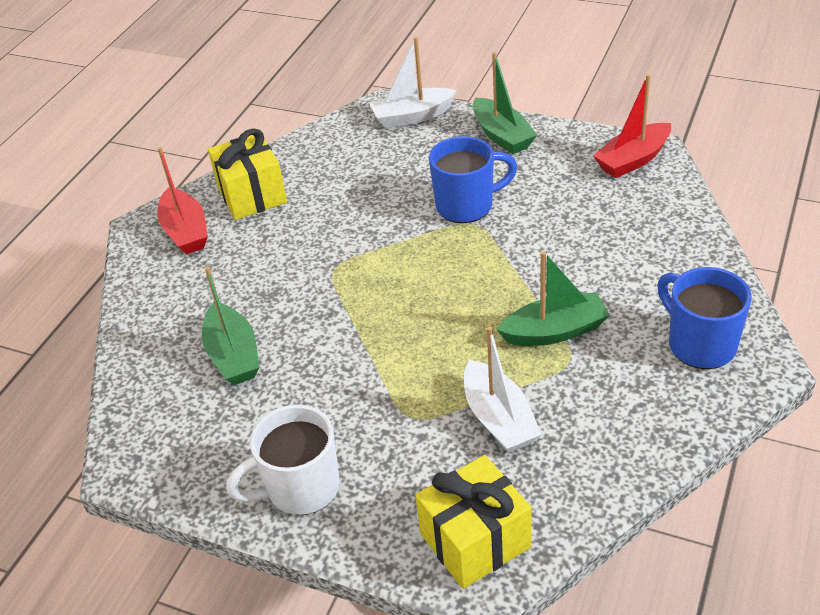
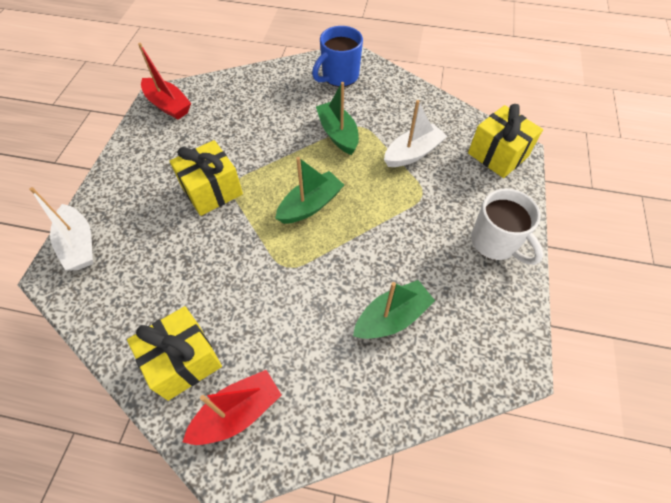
camera: 105 degrees left, 15 degrees up
blue mug [429,136,517,223] -> yellow gift [170,140,243,216]
green boat [473,52,537,154] -> green boat moved to [275,157,344,224]

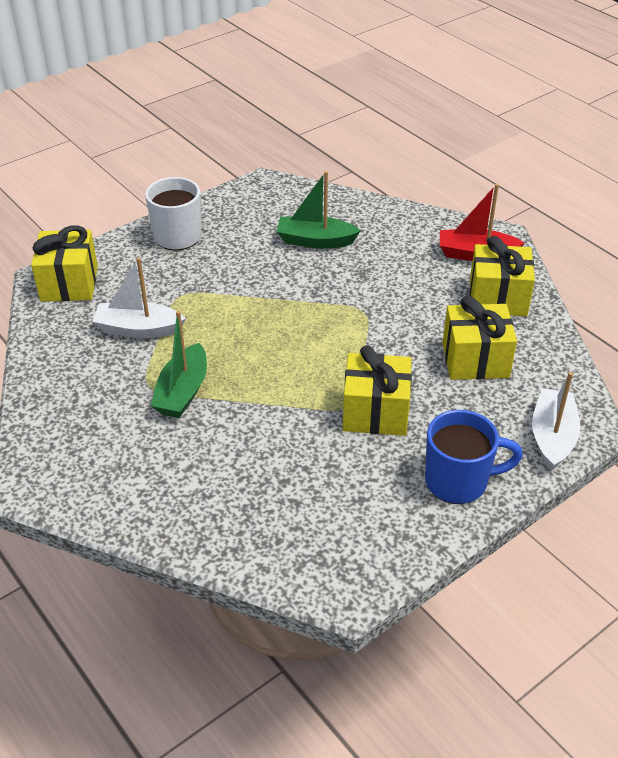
camera: 140 degrees left, 15 degrees down
red boat [138,43,191,119] -> none
green boat [275,157,344,224] -> none
blue mug [312,26,363,87] -> blue mug moved to [425,410,523,504]
none -> yellow gift [443,296,517,380]

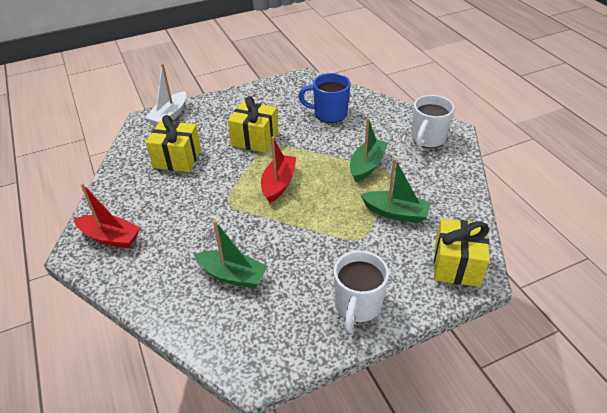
camera: 165 degrees left, 0 degrees up
white boat [92,257,186,338] -> green boat [361,158,431,223]
blue mug [425,410,523,504] -> blue mug moved to [298,73,350,123]
yellow gift [469,236,535,316] -> none
none -> red boat [261,136,296,203]
none -> white mug [411,95,454,148]

